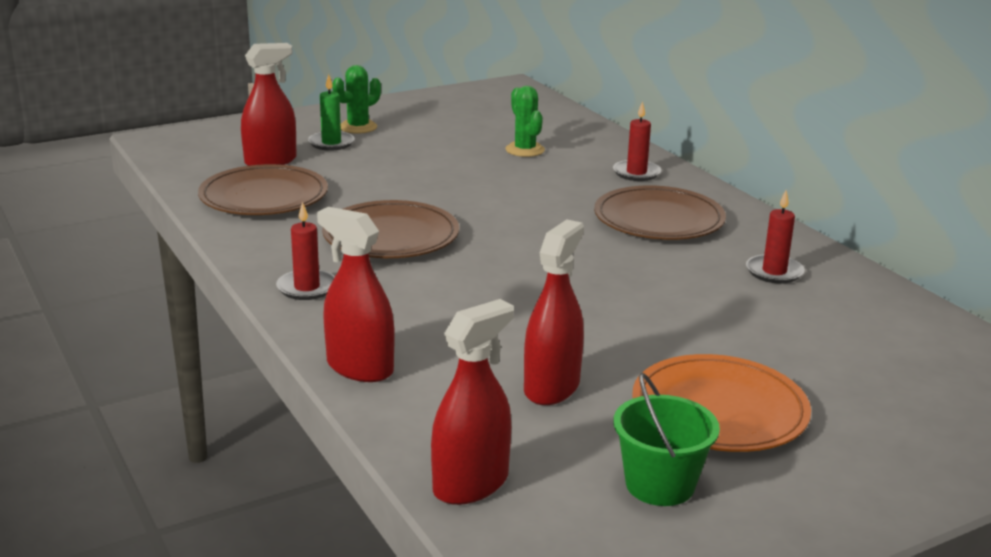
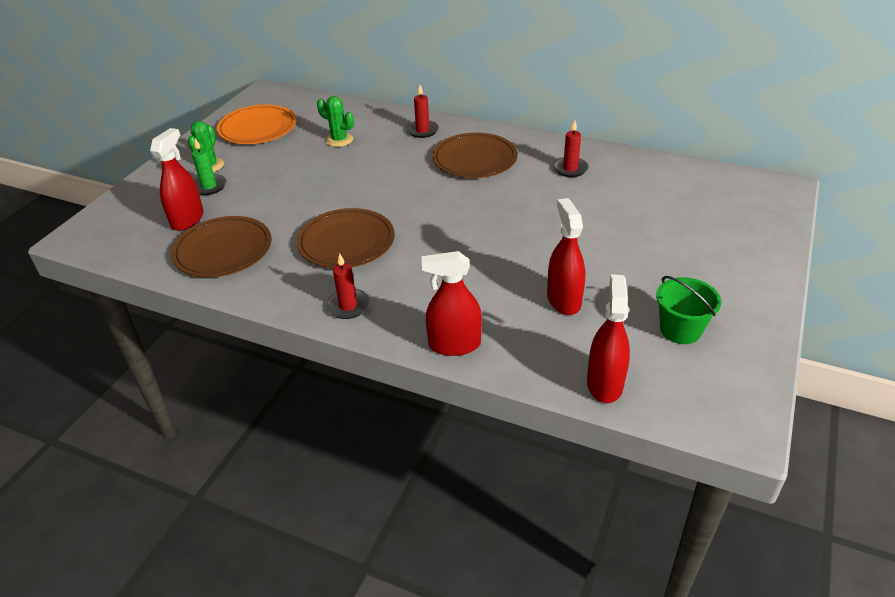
camera: 35 degrees left, 15 degrees up
orange plate [632,354,811,452] -> orange plate moved to [217,105,296,144]

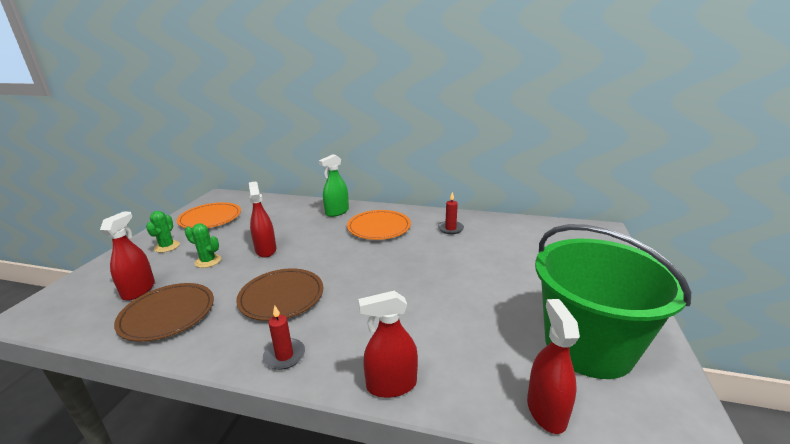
camera: 10 degrees left, 15 degrees down
green candle [192,138,226,195] -> none
green cactus [317,96,354,147] -> green cactus moved to [185,223,221,268]
red candle [407,85,439,138] -> green spray bottle [319,154,349,217]
brown plate [432,132,518,178] -> orange plate [347,210,411,240]
red spray bottle [547,198,585,315] -> red spray bottle moved to [249,181,276,258]
green bucket [656,276,721,344] -> green bucket [535,224,691,379], size x2.31

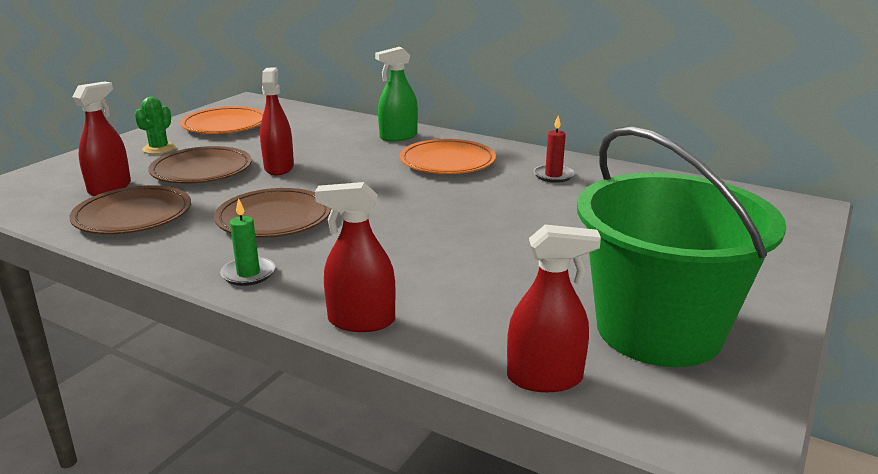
camera: 15 degrees right, 0 degrees up
green cactus [185,223,221,268] -> brown plate [148,146,252,184]
red candle [263,305,305,370] -> green candle [220,198,275,286]
red spray bottle [527,299,580,434] -> red spray bottle turned 75 degrees clockwise [507,225,601,392]

